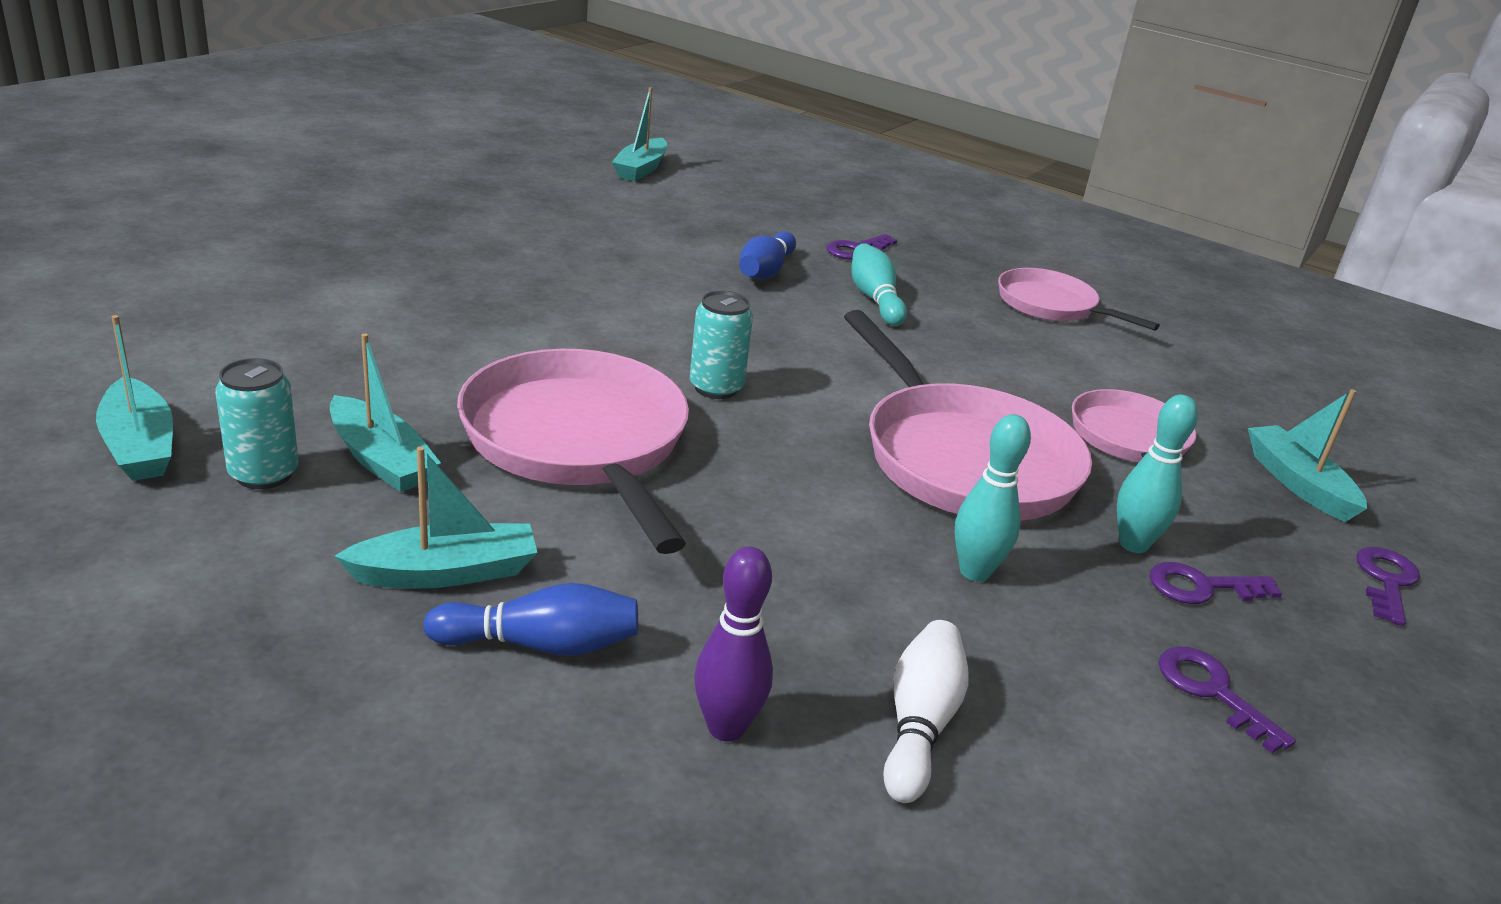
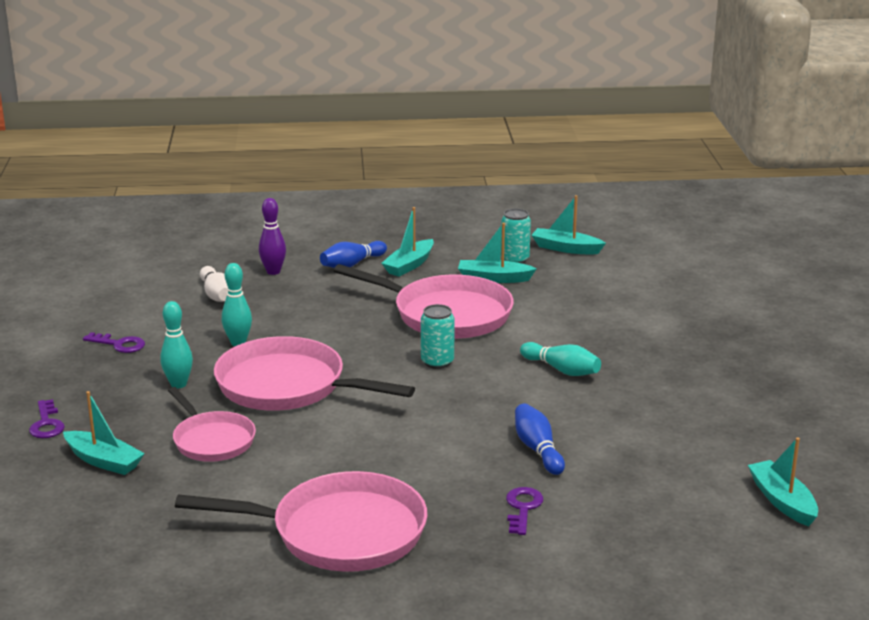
camera: 145 degrees right, 5 degrees down
turquoise bowling pin [851,243,907,326] -> turquoise bowling pin moved to [520,342,601,376]
pink pan [998,268,1160,331] -> pink pan [175,471,427,572], size x1.67
purple key [1150,562,1282,604] -> none

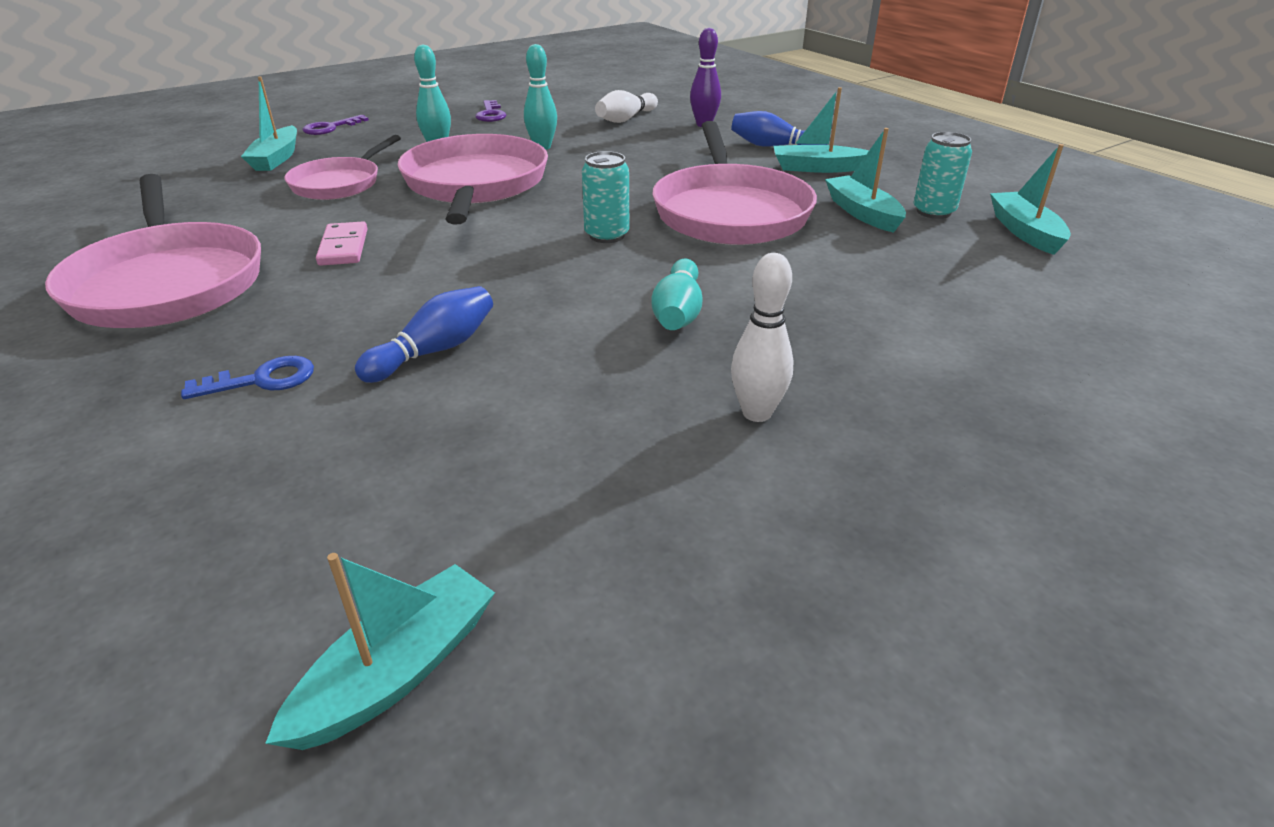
camera: 60 degrees right, 10 degrees up
purple key [506,487,543,535] -> blue key [181,356,314,399]
none -> pink domino [316,221,367,266]
none -> white bowling pin [731,253,793,422]

